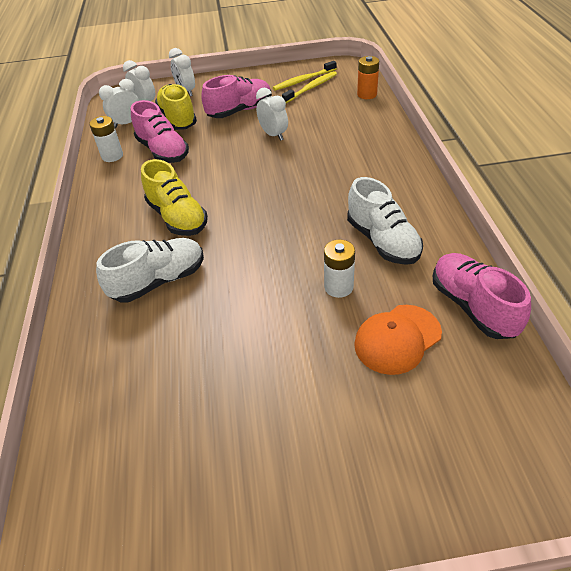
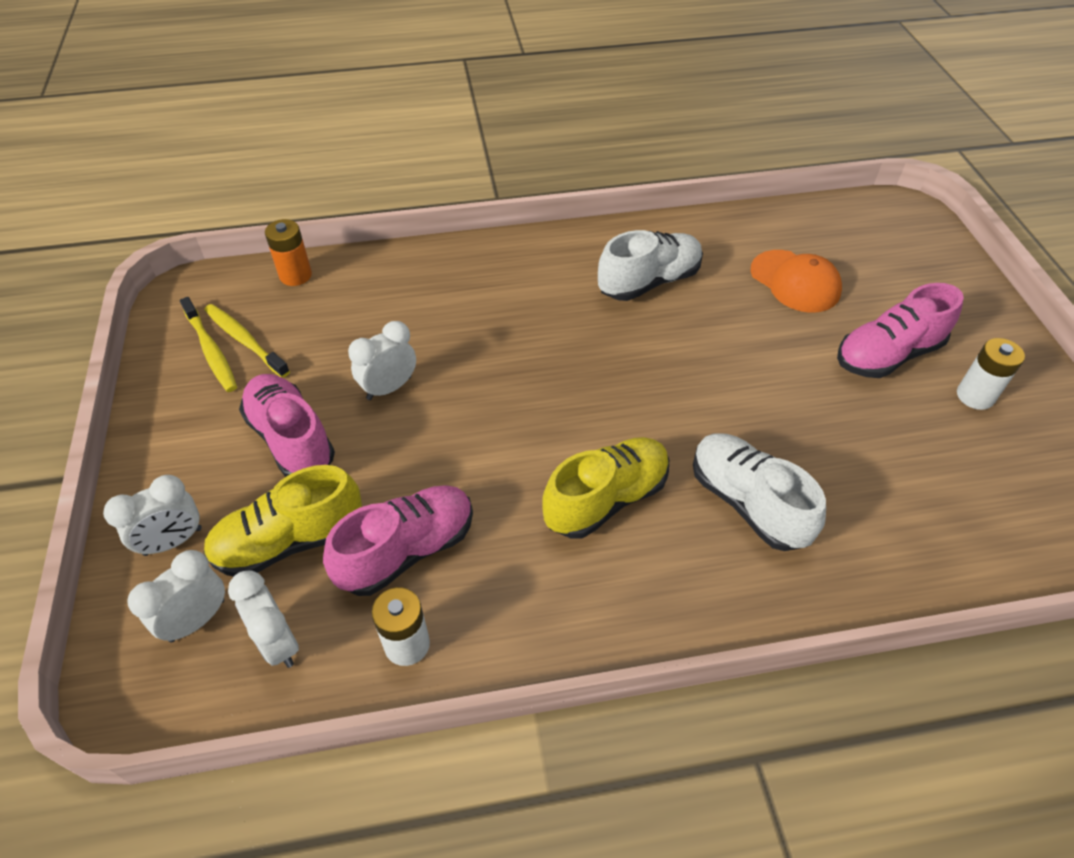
camera: 95 degrees left, 5 degrees up
white battery [324,239,355,298] -> white battery moved to [957,338,1025,410]
pink shoe [433,253,531,339] -> pink shoe moved to [837,283,964,378]

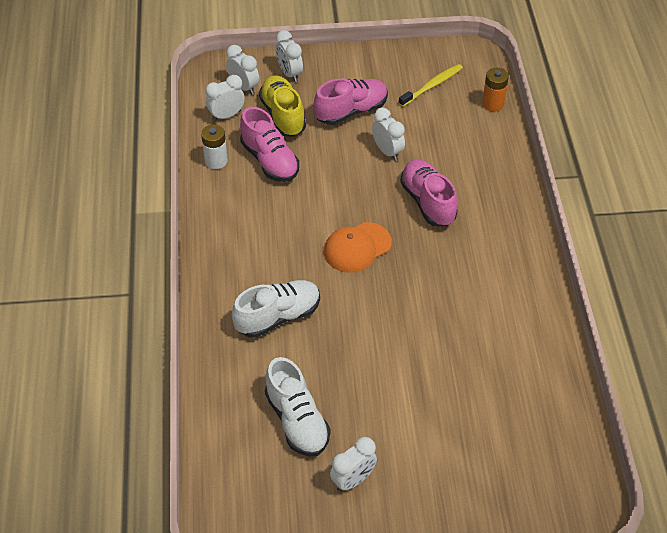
camera: 95 degrees right, 0 degrees up
yellow toothbrush [180,297,237,392] -> none
yellow shoe [542,437,669,539] -> none
white shoe [598,230,703,301] -> white shoe moved to [265,357,331,456]
orange cap [751,250,842,313] -> orange cap moved to [324,222,392,273]
pink shoe [837,283,964,378] -> pink shoe moved to [400,160,458,226]
white battery [957,338,1025,410] -> white clock [330,437,377,492]

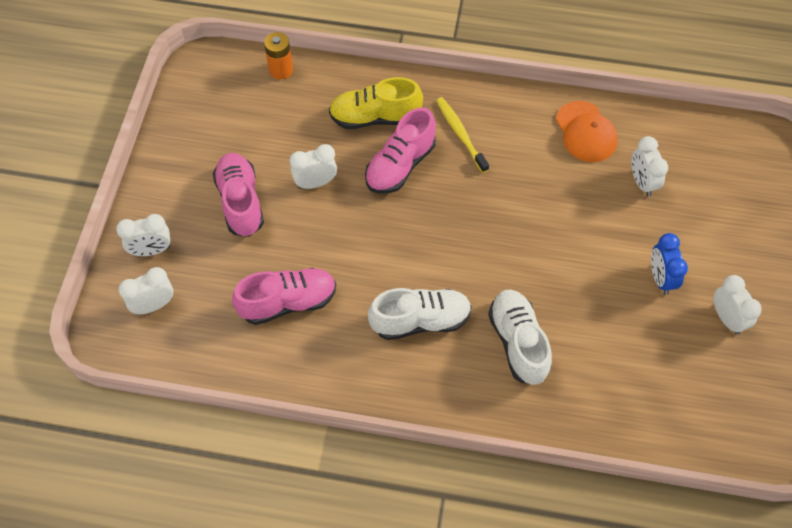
camera: 75 degrees left, 10 degrees up
white battery [201,124,228,169] -> none
white clock [205,75,245,121] -> white clock moved to [632,136,668,197]
yellow shoe [259,75,306,137] -> yellow shoe moved to [329,77,423,129]
white shoe [265,357,331,456] -> white shoe moved to [368,288,472,340]
orange cap [324,222,392,273] -> orange cap moved to [556,101,618,162]
yellow toothbrush [399,64,463,107] -> yellow toothbrush moved to [436,97,489,173]
pink shoe [400,160,458,226] -> pink shoe turned 45 degrees counterclockwise [365,108,436,193]
none -> blue clock [651,233,688,295]

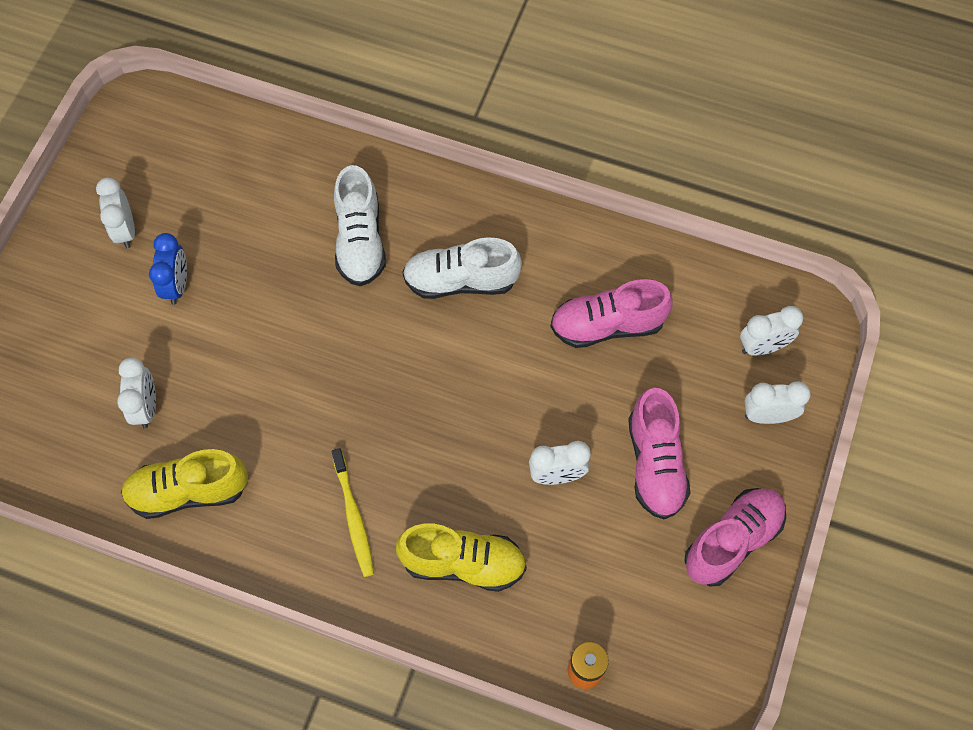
camera: 170 degrees left, 5 degrees up
pink shoe [365,108,436,193] -> pink shoe moved to [684,488,786,587]
orange cap [556,101,618,162] -> yellow shoe [121,449,248,519]

